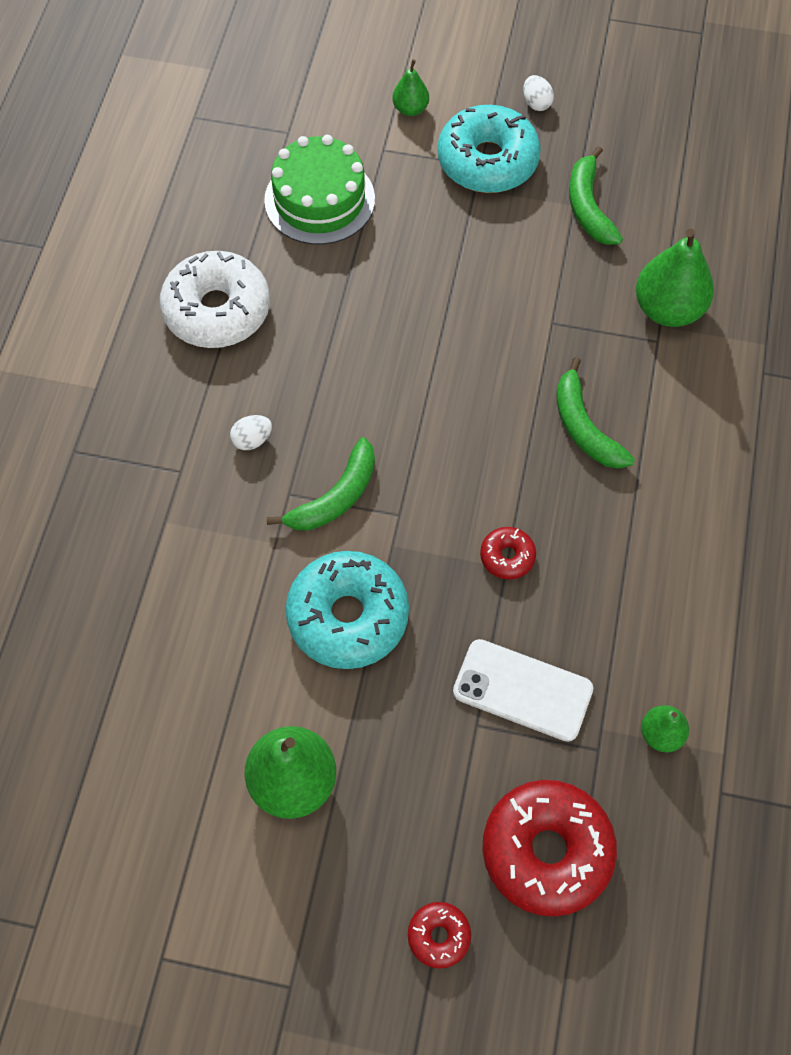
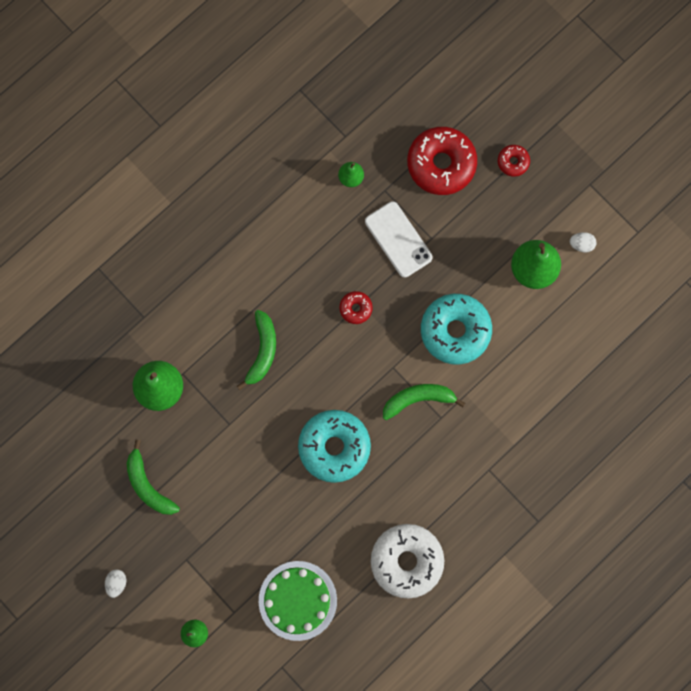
camera: 145 degrees left, 15 degrees up
white egg [230,415,272,450] -> white egg moved to [570,232,597,253]
turquoise donut [437,105,541,193] -> turquoise donut moved to [298,410,371,483]
green banana [569,146,623,245] -> green banana turned 120 degrees clockwise [127,440,180,515]

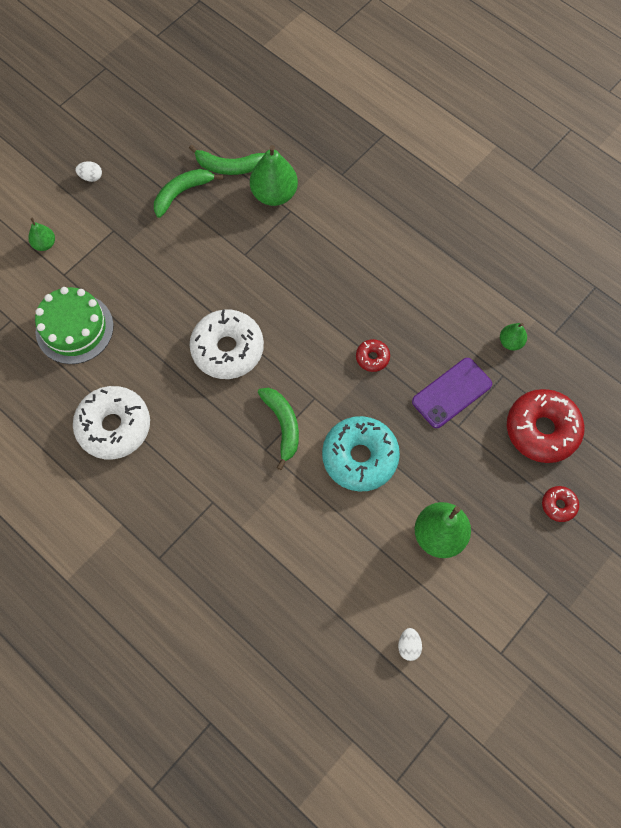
camera: 85 degrees right, 10 degrees down
green banana [237,310,276,390] -> green banana moved to [189,144,265,175]
turquoise donut [298,410,371,483] -> white donut [190,309,264,379]
white phone [365,201,433,278] -> purple phone [412,358,492,428]
white egg [570,232,597,253] -> white egg moved to [398,628,422,661]

